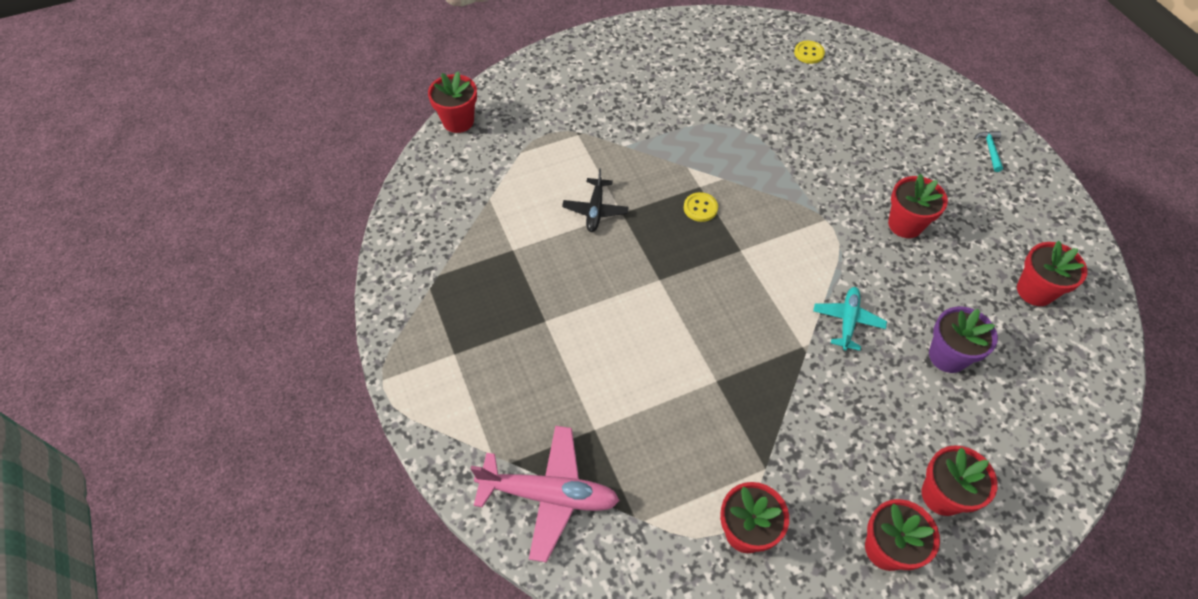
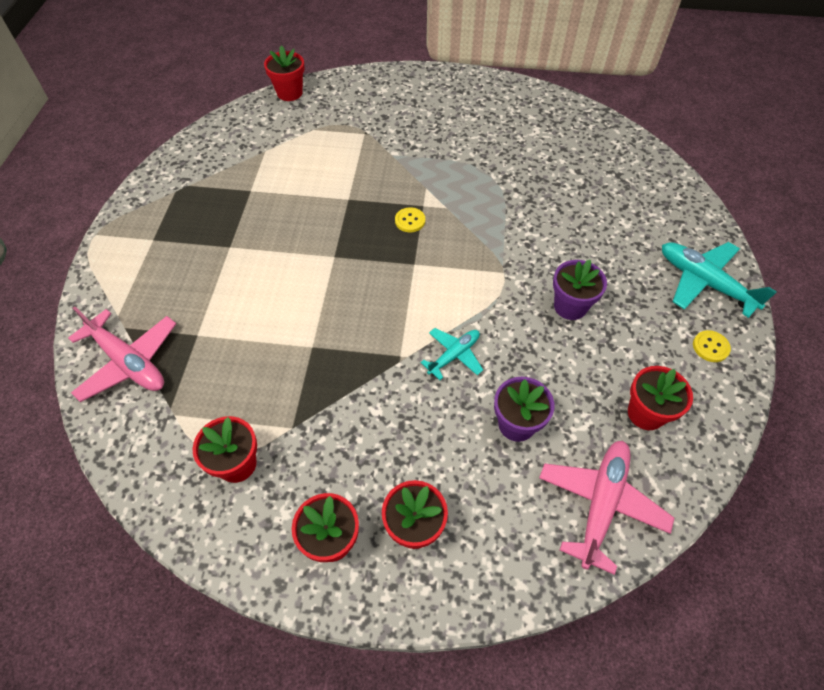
camera: 30 degrees right, 0 degrees up
black plane [562,168,629,232] -> none
yellow button [794,41,825,64] -> yellow button moved to [693,330,731,362]
red flower pot [888,174,948,238] -> purple flower pot [553,260,607,320]
turquoise hammer [974,131,1003,172] -> turquoise plane [662,242,777,318]
none -> pink plane [539,441,674,575]

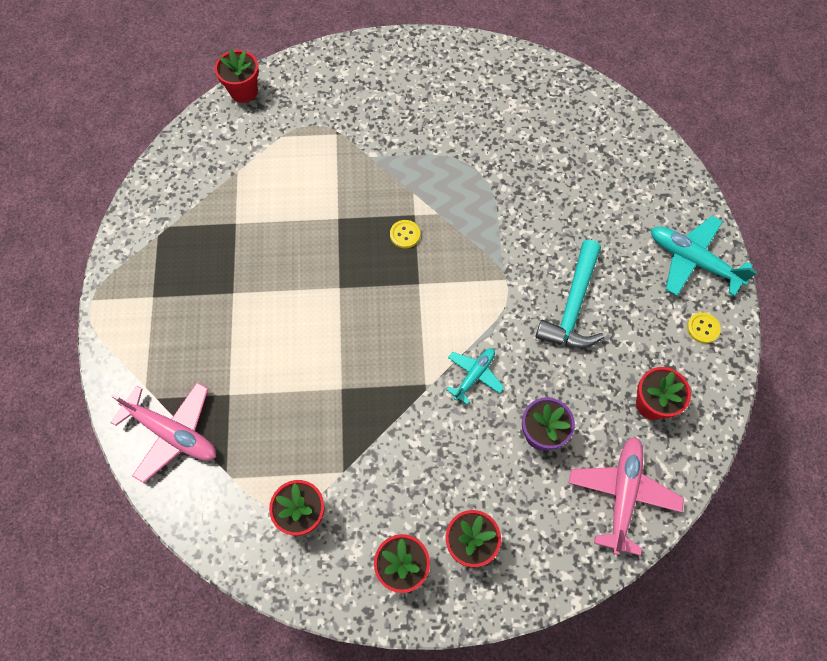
camera: 10 degrees left, 10 degrees up
purple flower pot [553,260,607,320] -> turquoise hammer [535,240,604,348]

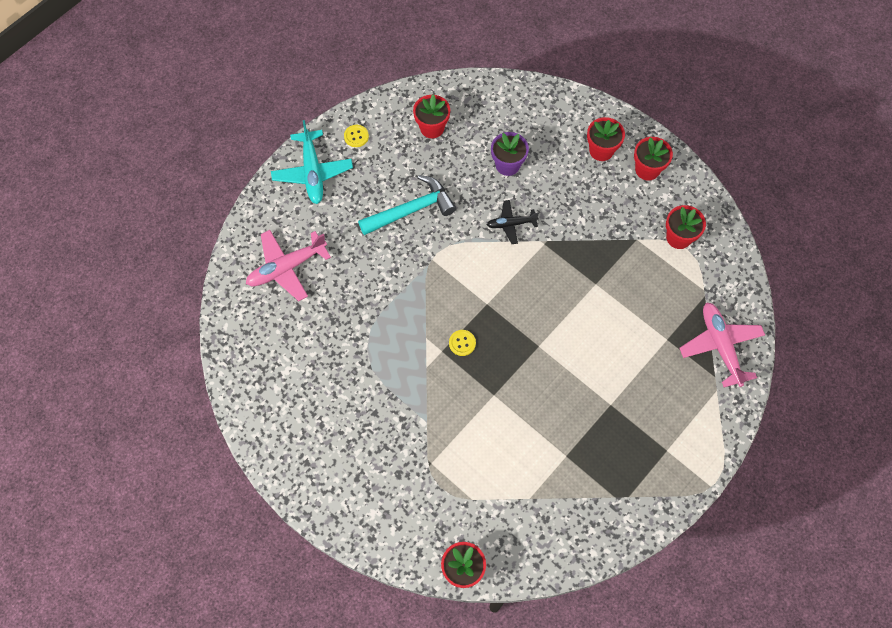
camera: 135 degrees left, 0 degrees up
turquoise plane [447,348,504,404] -> black plane [487,200,539,244]
pink plane [569,437,684,556] -> pink plane moved to [246,230,331,301]

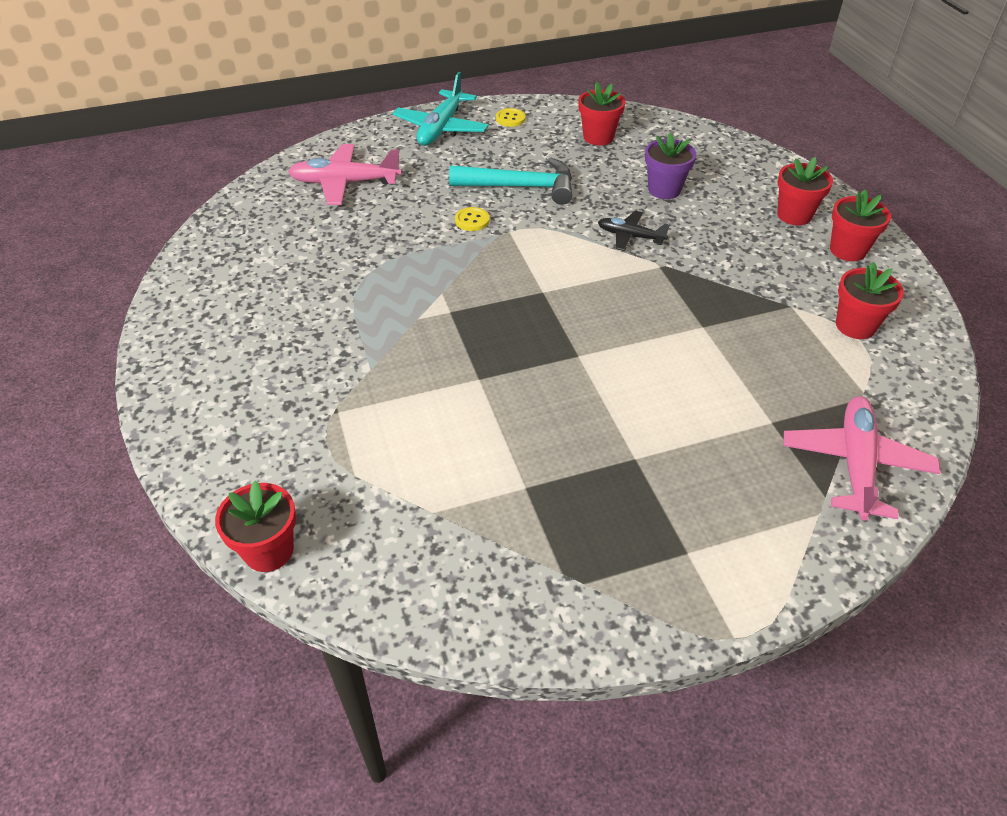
camera: 30 degrees right, 20 degrees down
yellow button [449,330,476,356] -> yellow button moved to [455,207,489,231]

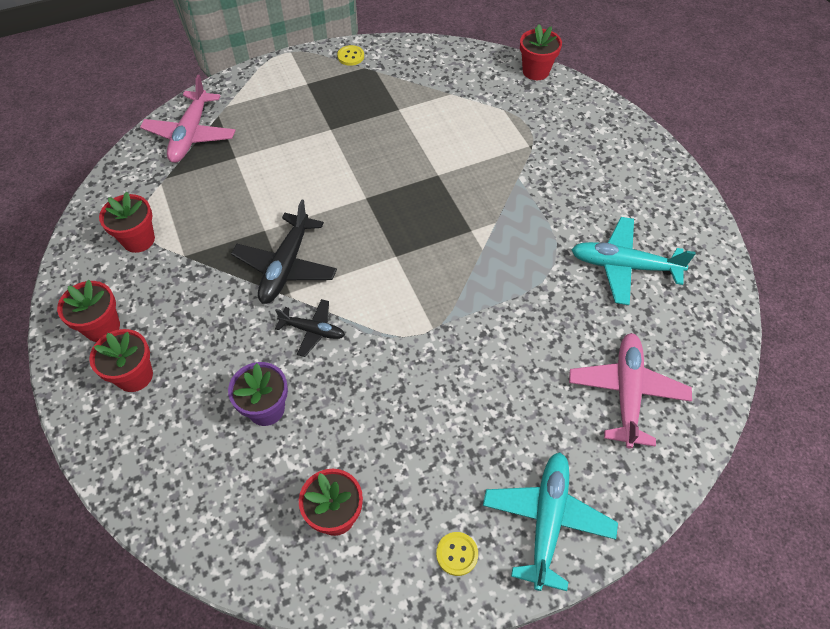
camera: 175 degrees right, 10 degrees up
pink plane [288,144,402,205] -> pink plane turned 75 degrees counterclockwise [569,333,692,449]
turquoise hammer [449,157,572,205] -> none
yellow button [455,207,489,231] -> yellow button moved to [337,45,364,66]
none -> black plane [231,199,337,304]
none -> turquoise plane [571,217,696,305]

